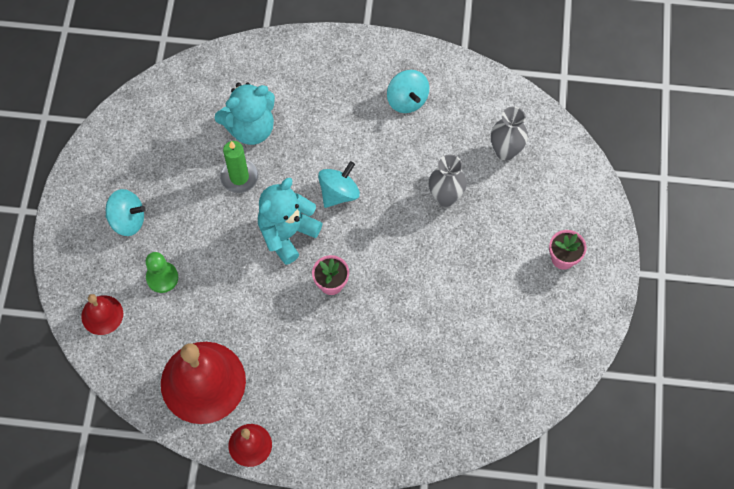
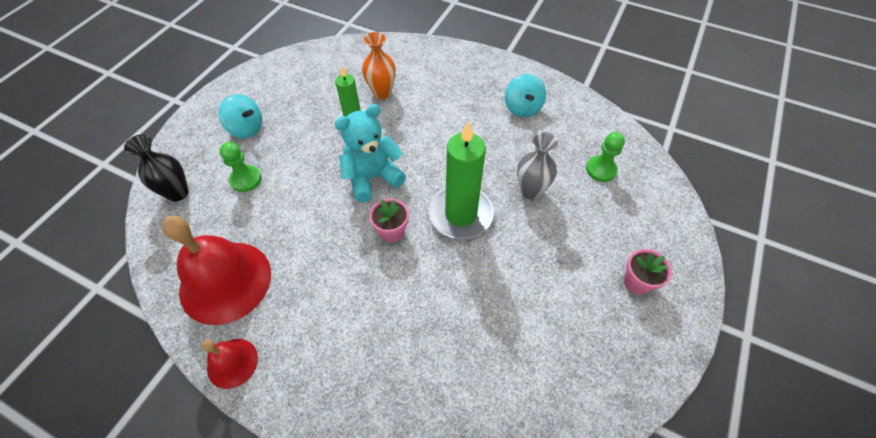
camera: 20 degrees right, 10 degrees down
red bell [81,294,123,335] -> black vase [124,134,188,202]
turquoise teddy bear [215,83,275,145] -> orange vase [362,32,396,99]
turquoise spinning top [318,161,360,208] -> none
grey vase [491,107,528,160] -> green pawn [586,132,625,182]
none -> green candle [429,121,494,239]

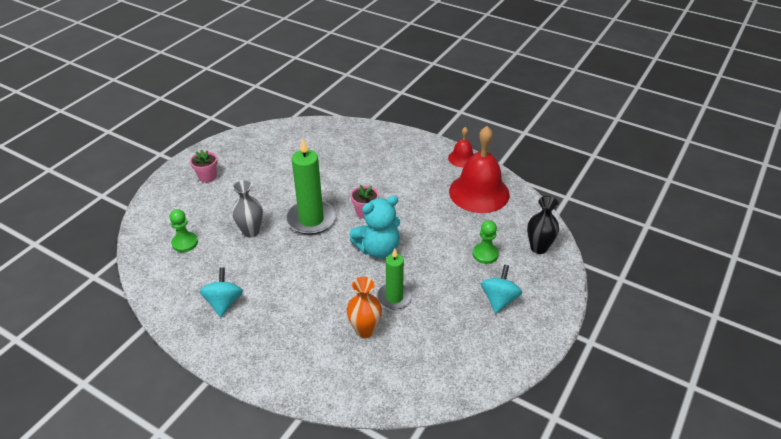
camera: 175 degrees left, 15 degrees down
turquoise spinning top [218,94,262,138] -> turquoise spinning top turned 75 degrees clockwise [481,265,522,313]

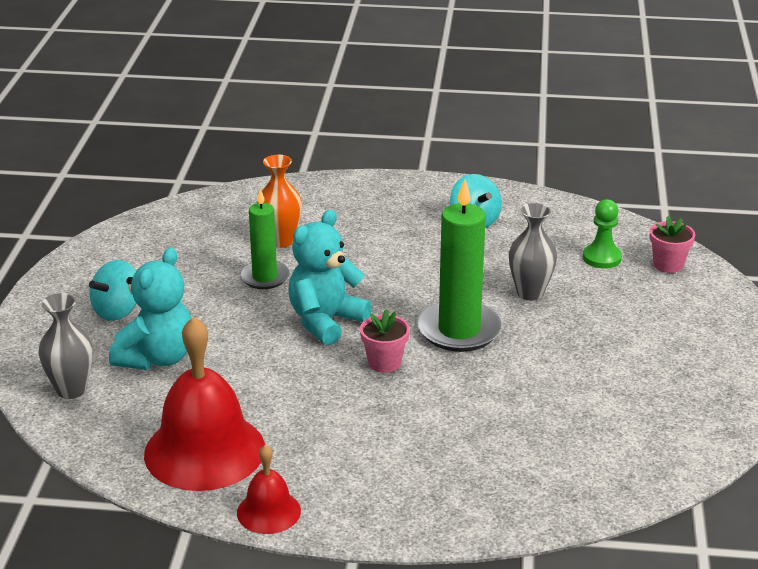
camera: 155 degrees right, 10 degrees down
pink flower pot [190,149,218,183] -> pink flower pot moved to [650,216,695,273]
green pawn [473,220,499,264] -> turquoise teddy bear [109,248,191,370]
turquoise spinning top [481,265,522,313] -> turquoise spinning top turned 45 degrees clockwise [89,260,137,321]
black vase [527,196,559,254] -> grey vase [38,293,93,399]

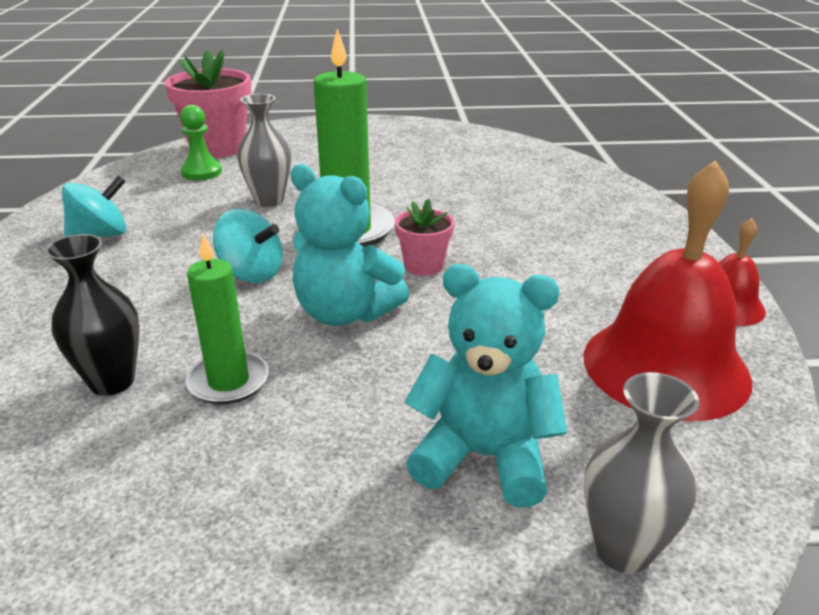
camera: 100 degrees left, 0 degrees up
turquoise spinning top [89,260,137,321] -> turquoise spinning top moved to [213,209,283,283]
orange vase [257,155,302,248] -> black vase [45,234,139,396]
pink flower pot [650,216,695,273] -> pink flower pot [165,50,251,158], size x1.90

